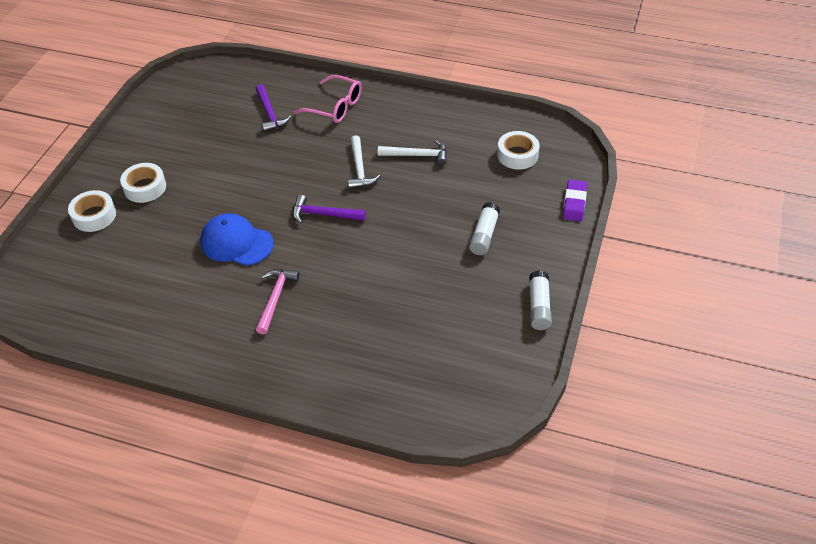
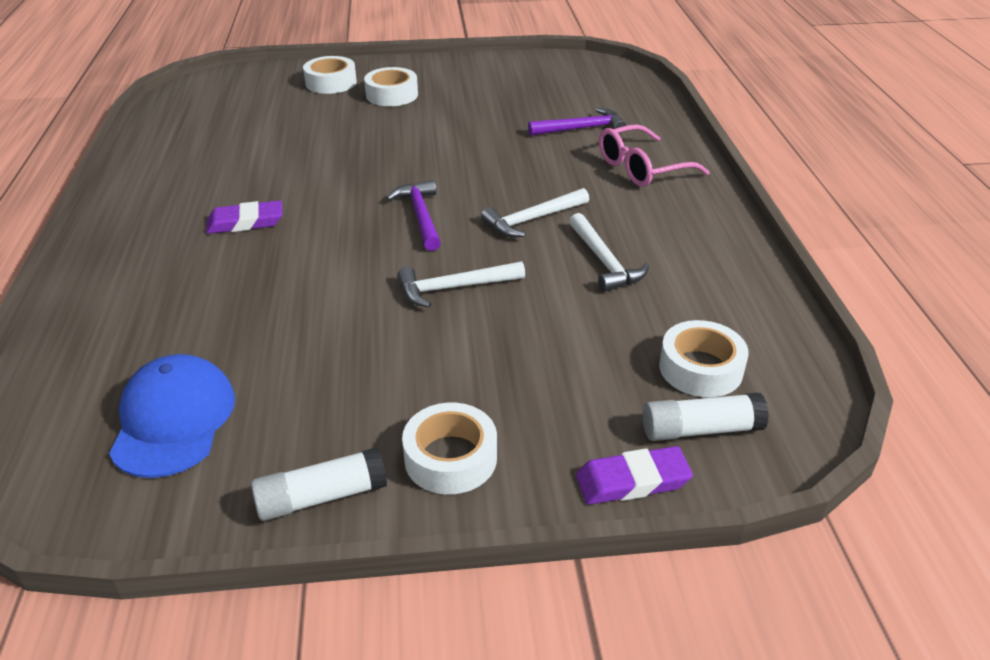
camera: 65 degrees right, 10 degrees down
blue cap [200,213,274,266] -> blue cap moved to [109,354,235,478]
purple hammer [255,84,291,132] -> purple hammer turned 150 degrees counterclockwise [528,108,626,136]
pink hammer [256,269,300,335] -> purple eraser [206,200,282,234]
pink glasses [293,75,362,123] -> pink glasses turned 60 degrees clockwise [599,124,710,187]
white glue stick [469,202,500,255] -> white glue stick moved to [643,393,769,441]
none -> white hammer [397,261,525,308]
none -> white tape [402,402,497,495]

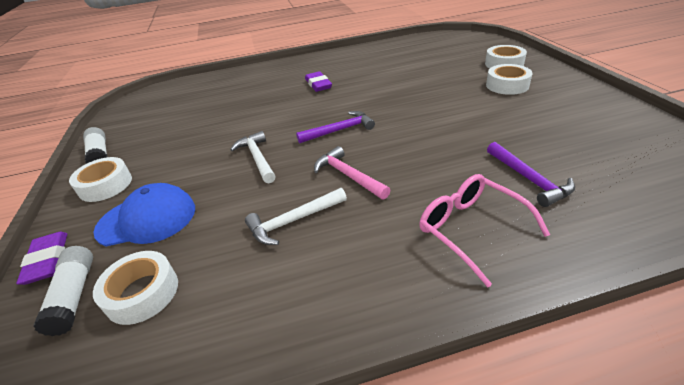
camera: 85 degrees right, 0 degrees up
blue cap [109,354,235,478] -> blue cap moved to [93,183,195,247]
white hammer [481,188,589,237] -> pink hammer [314,146,390,200]

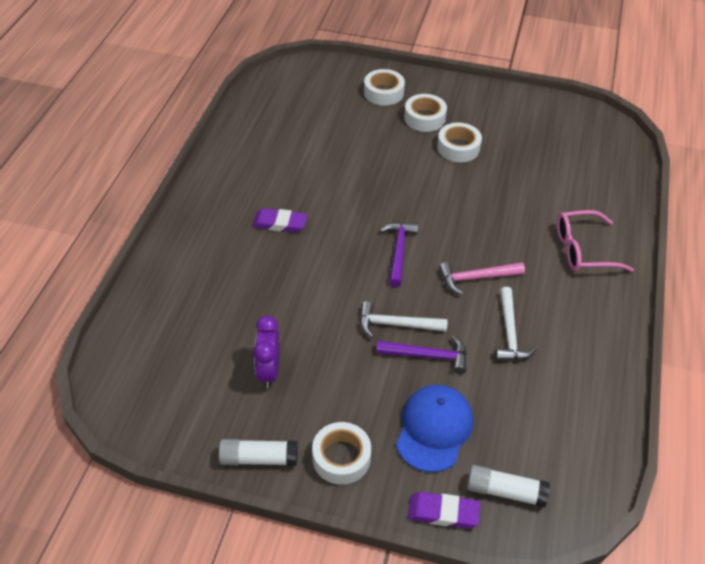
camera: 65 degrees left, 10 degrees up
white tape [93,251,178,325] -> white tape moved to [437,123,482,162]
purple hammer [487,142,575,207] -> purple hammer moved to [376,335,466,374]
none -> purple clock [253,315,279,388]

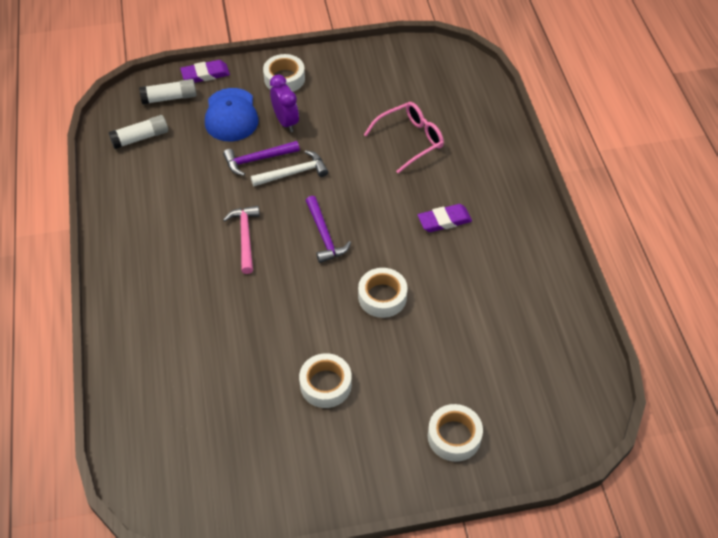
camera: 155 degrees right, 5 degrees up
white glue stick [219,439,298,466] -> white glue stick moved to [108,115,168,149]
purple clock [253,315,279,388] -> purple clock moved to [270,74,299,132]
white tape [404,94,447,132] -> white tape moved to [358,268,407,318]
pink hammer [439,262,525,295] -> pink hammer turned 60 degrees counterclockwise [223,206,260,274]
white hammer [495,287,537,361] -> none
pink glasses [557,210,634,272] -> pink glasses moved to [364,102,444,173]

